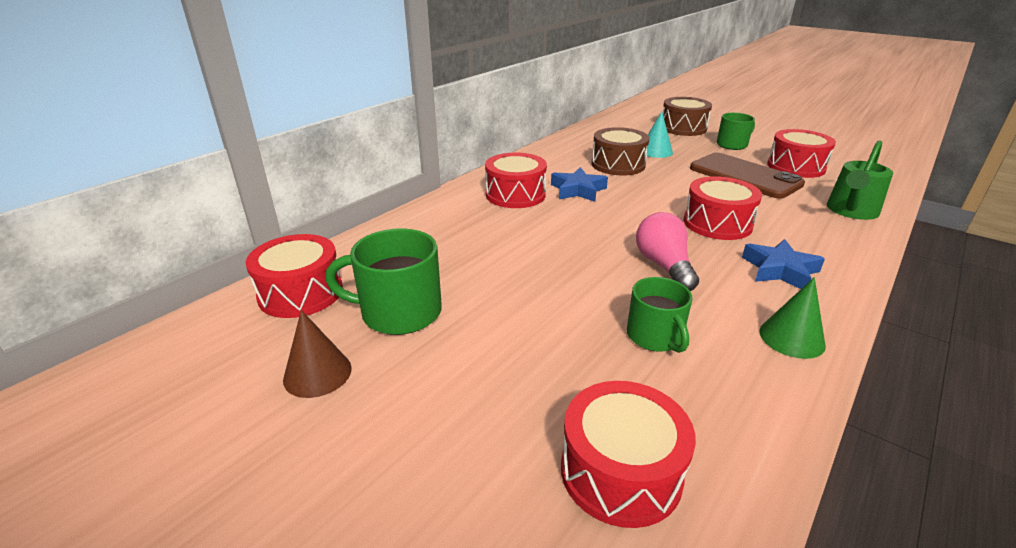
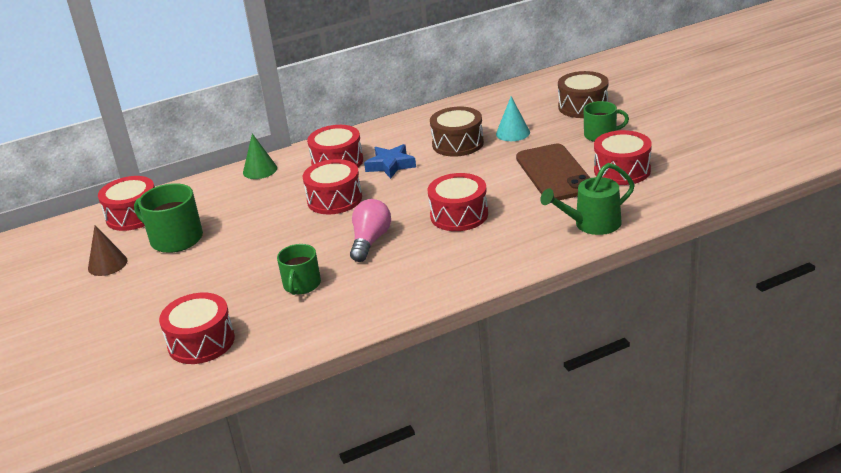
camera: 30 degrees right, 0 degrees up
blue star [742,239,825,289] -> none
green cone [759,277,826,359] -> green cone moved to [243,133,277,179]
none -> red drum [302,159,362,214]

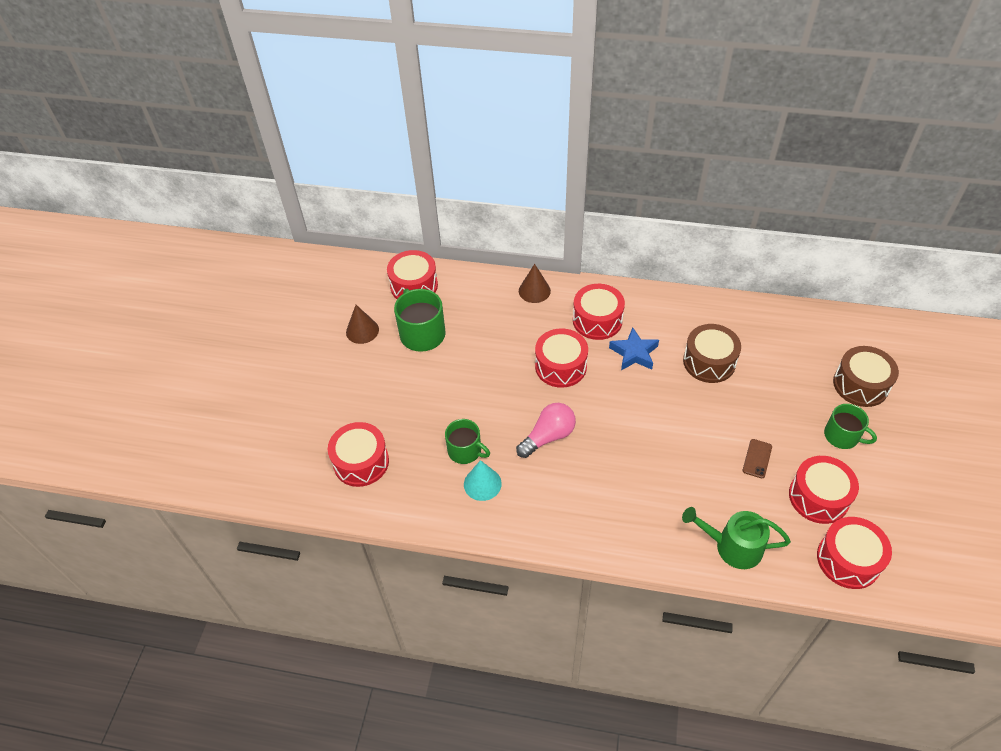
camera: 35 degrees right, 20 degrees up
green cone [243,133,277,179] -> brown cone [519,264,551,303]
green mug [277,244,321,295] -> green mug turned 105 degrees counterclockwise [445,419,490,464]
red drum [427,173,488,231] -> red drum moved to [817,517,892,589]
turquoise cone [496,96,530,141] -> turquoise cone moved to [464,460,502,501]
brown phone [516,144,590,200] -> brown phone [743,439,772,478], size x0.41

